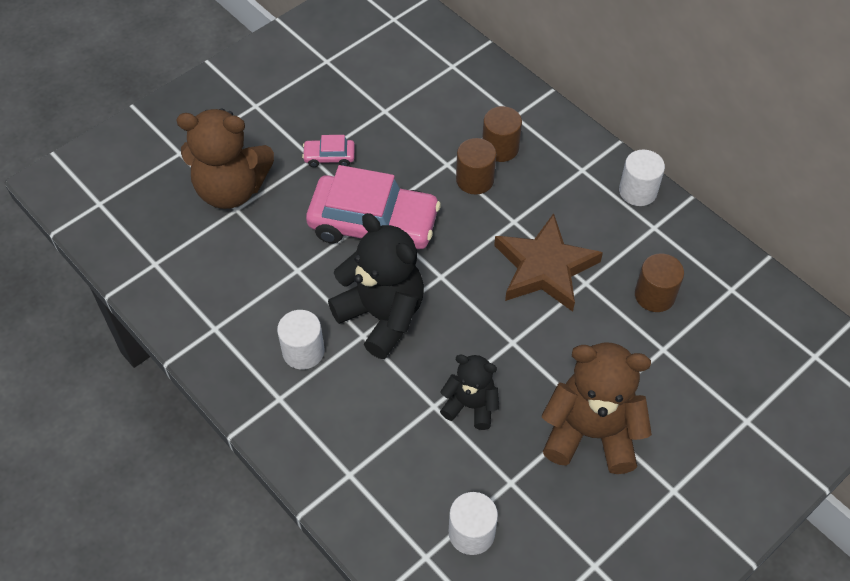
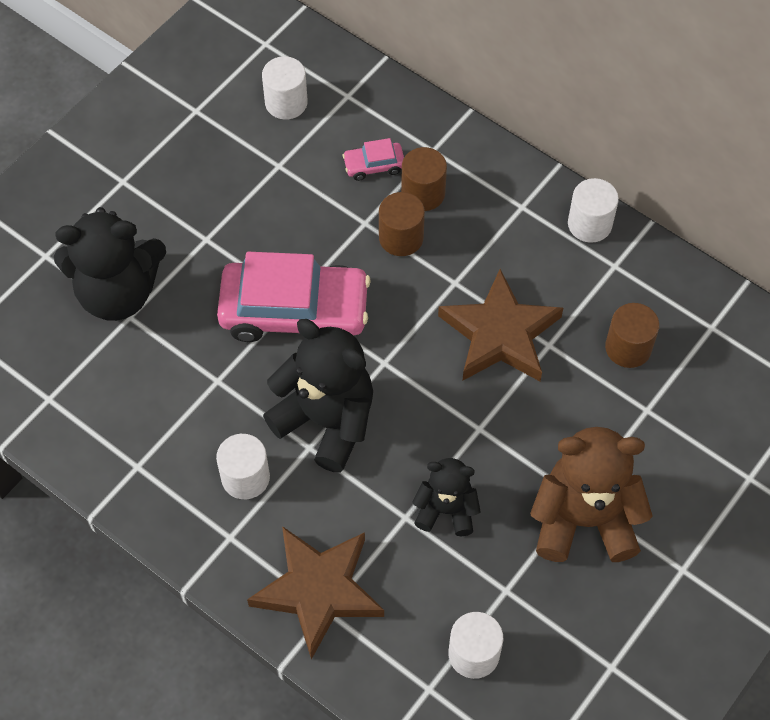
camera: 10 degrees left, 5 degrees up
brown teddy bear [176,108,274,209] -> black teddy bear [54,207,166,321]
pink car [302,135,355,167] -> pink car moved to [343,138,404,181]
none -> brown star [247,526,384,660]
none -> white cylinder [262,56,308,120]

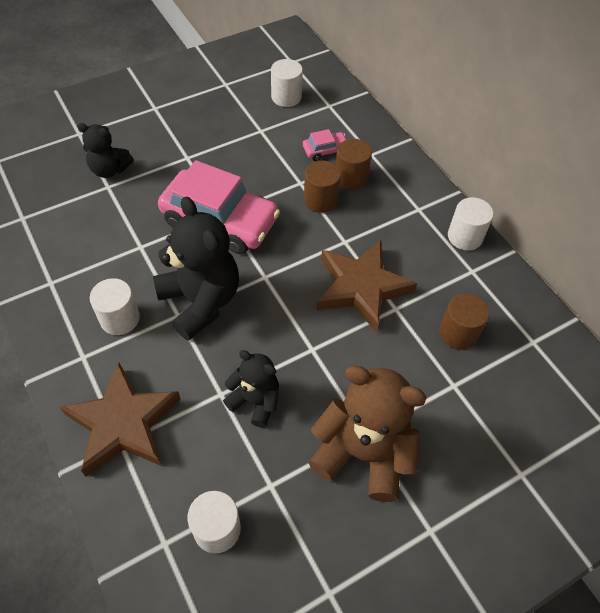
camera: 20 degrees right, 5 degrees down
black teddy bear [54,207,166,321] -> black teddy bear [77,123,134,178], size x0.58
pink car [343,138,404,181] -> pink car turned 150 degrees clockwise [303,129,347,161]

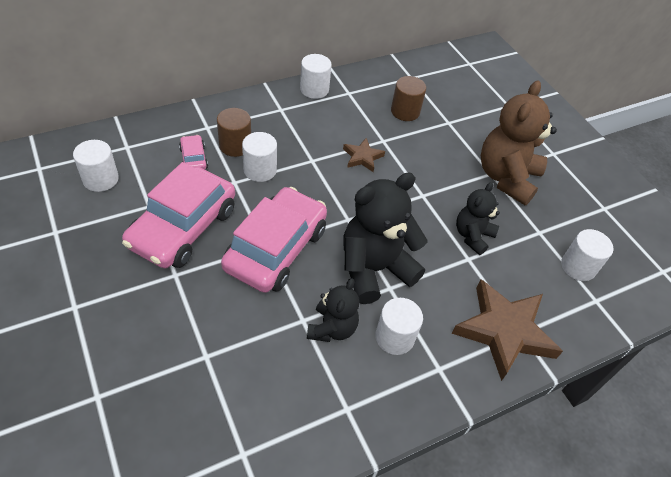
camera: 90 degrees left, 5 degrees down
black teddy bear [77,123,134,178] -> black teddy bear moved to [307,278,359,342]
brown cylinder [304,161,341,213] -> white cylinder [242,132,277,182]
brown star [317,241,417,333] -> brown star [343,138,385,172], size x0.49
none -> pink car [122,162,235,268]

